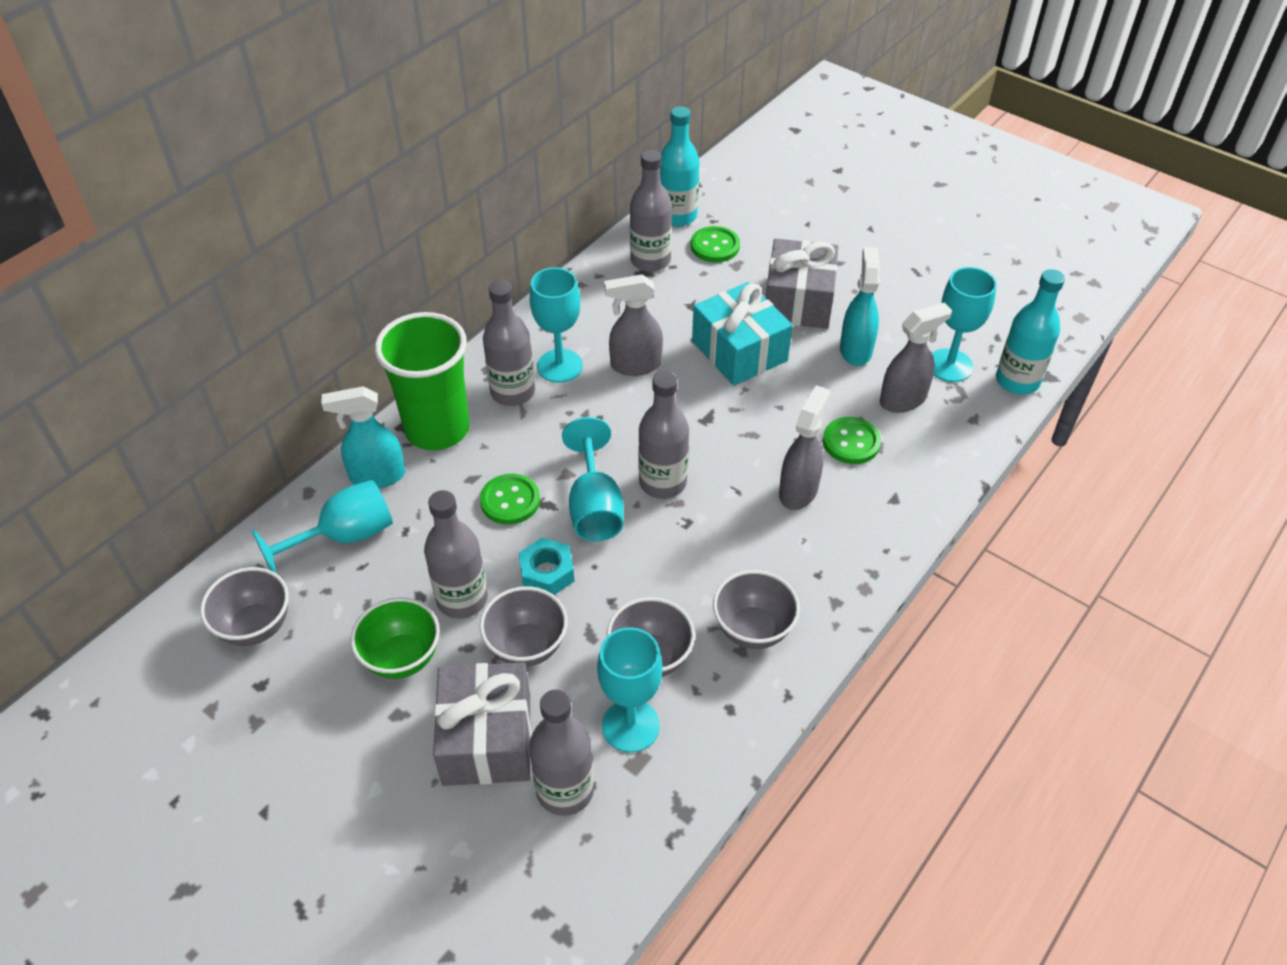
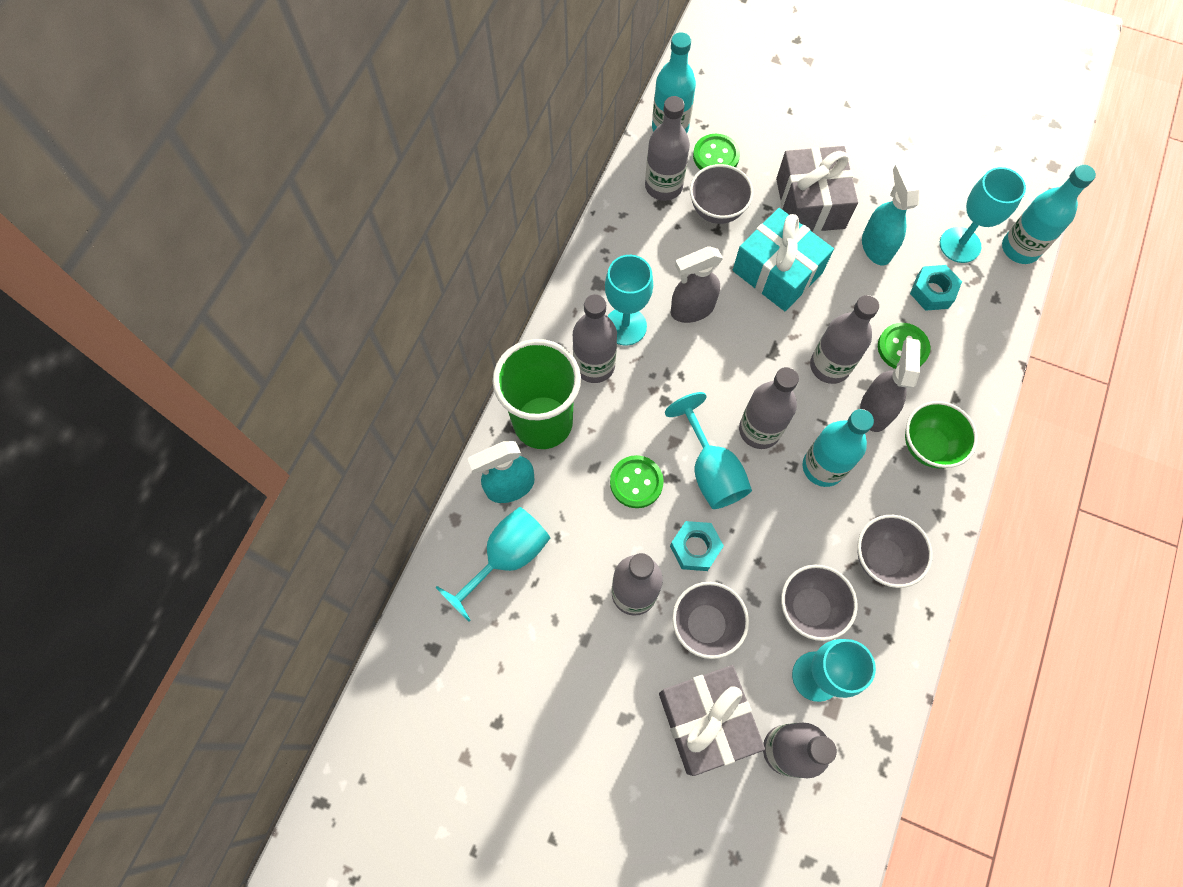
camera: 15 degrees left, 20 degrees up
grey bowl [200,567,289,646] -> grey bowl moved to [690,164,754,224]
green bowl [351,597,440,679] -> green bowl moved to [905,401,978,468]
grey spray bottle [880,303,952,413] -> turquoise nut [910,265,962,311]
none -> turquoise bottle [802,409,874,487]
none -> grey bottle [810,295,879,384]

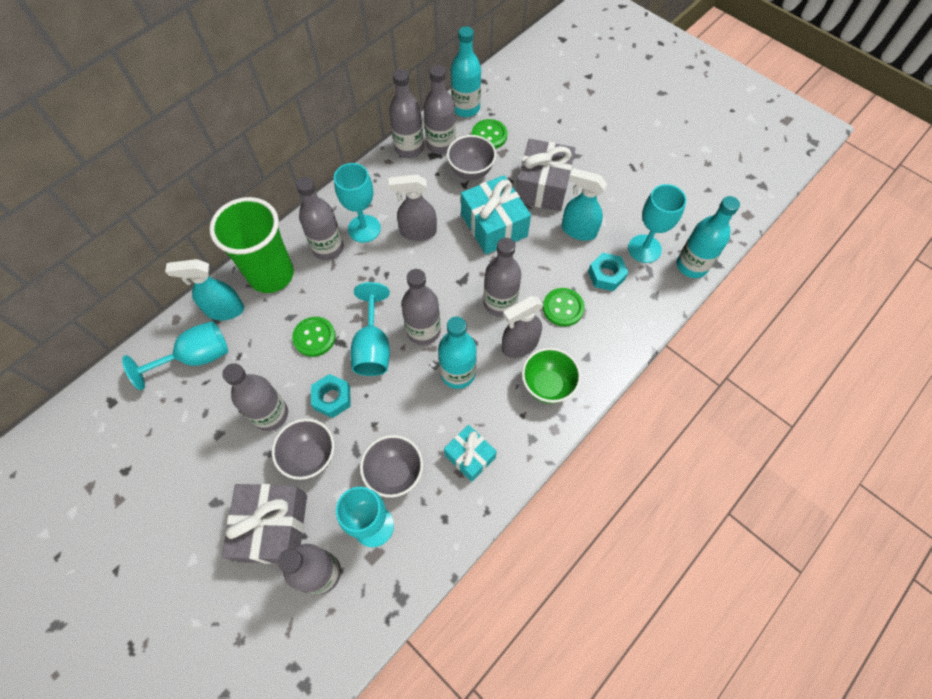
camera: 20 degrees right, 5 degrees down
grey bowl [857,515,933,588] -> turquoise gift [444,425,497,482]
grey spray bottle [860,338,920,432] -> grey spray bottle turned 150 degrees counterclockwise [502,296,543,358]
turquoise spray bottle [862,163,920,265] -> turquoise spray bottle turned 75 degrees counterclockwise [562,168,607,241]
none -> grey bottle [389,69,424,158]

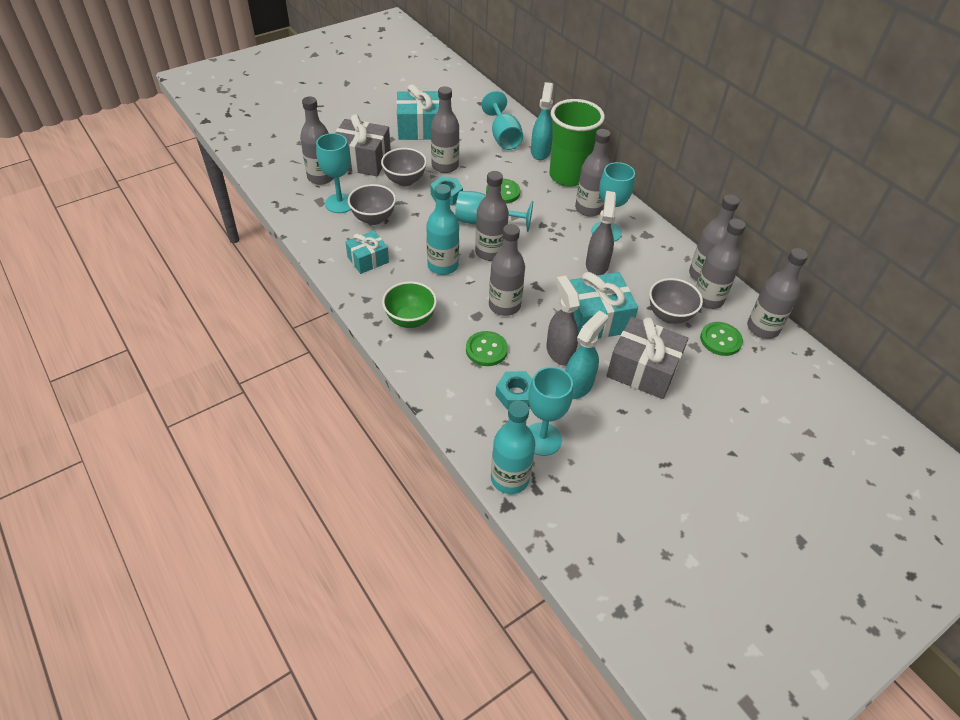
camera: 100 degrees right, 15 degrees down
turquoise bottle [451,26,481,117] -> grey bottle [747,248,808,339]
grey spray bottle [502,296,543,358] -> grey spray bottle moved to [546,275,580,366]
none -> turquoise gift [396,84,439,140]

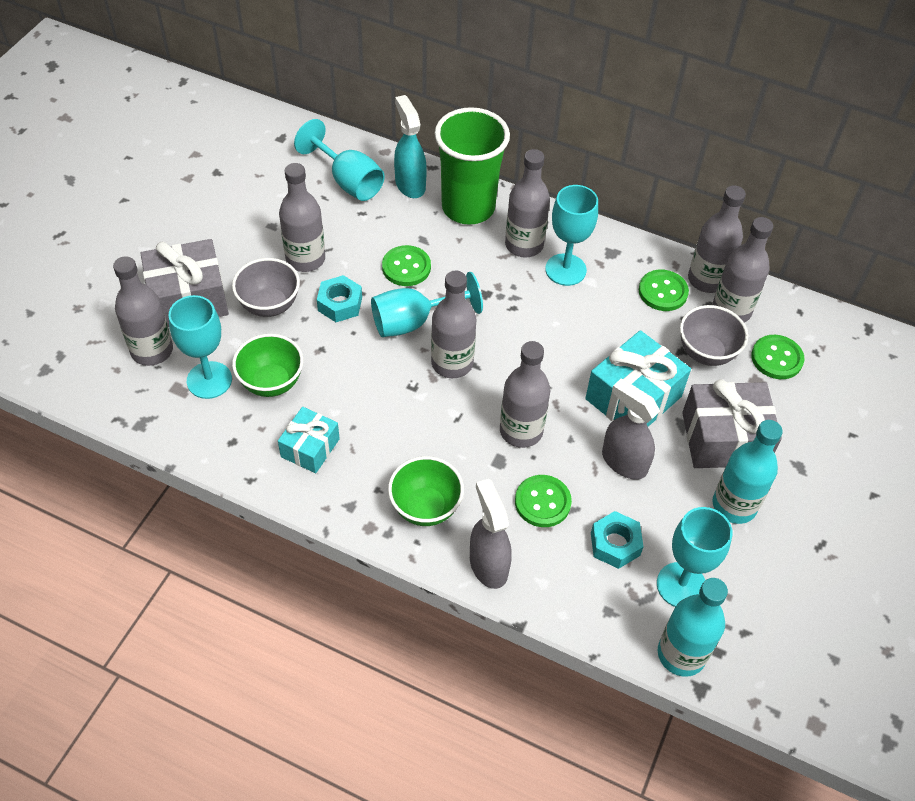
camera: 30 degrees left, 5 degrees up
grey bowl [348,184,396,225] -> green bowl [232,334,303,397]
turquoise gift [396,84,439,140] -> none
turquoise bottle [426,184,459,275] -> turquoise bottle moved to [713,420,783,524]
turquoise spray bottle [565,311,608,399] -> none
grey spray bottle [586,191,616,275] -> grey spray bottle moved to [470,479,512,589]
grey bottle [747,248,808,339] -> none
none -> green button [639,270,689,311]

